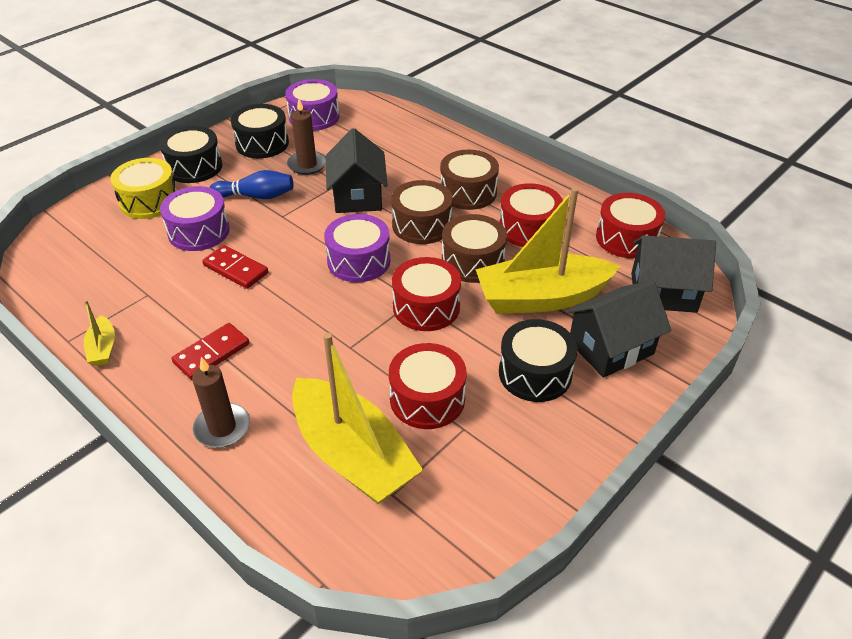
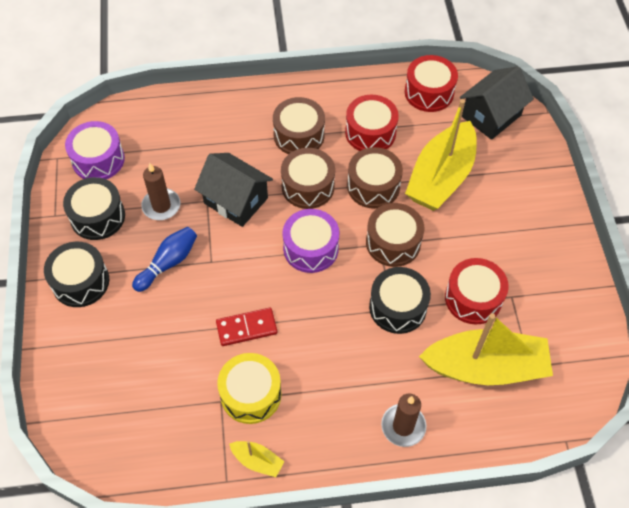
camera: 50 degrees left, 15 degrees up
yellow drum [110,158,177,219] -> yellow drum moved to [217,353,281,424]
purple drum [160,186,230,251] -> none
red domino [172,323,249,380] -> none
red drum [392,257,461,331] -> brown drum [366,203,424,267]
black drum [499,319,577,402] -> black drum moved to [369,267,431,334]
black house [565,280,671,378] -> none

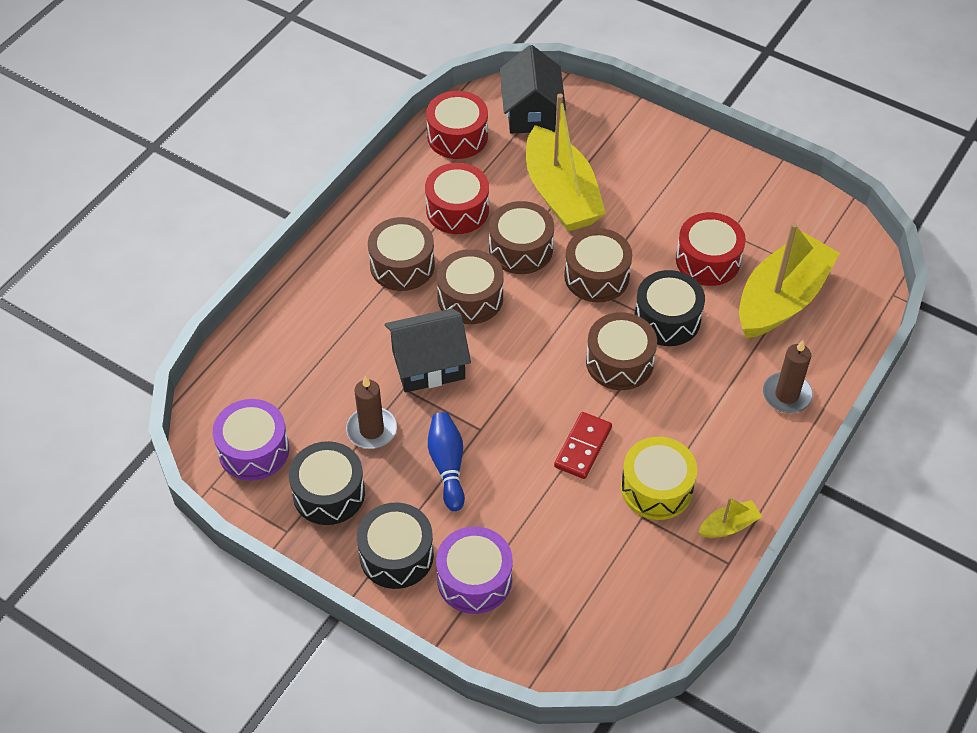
camera: 50 degrees left, 5 degrees down
purple drum [283,209,339,273] -> purple drum moved to [436,526,513,614]
none -> brown drum [586,312,657,390]

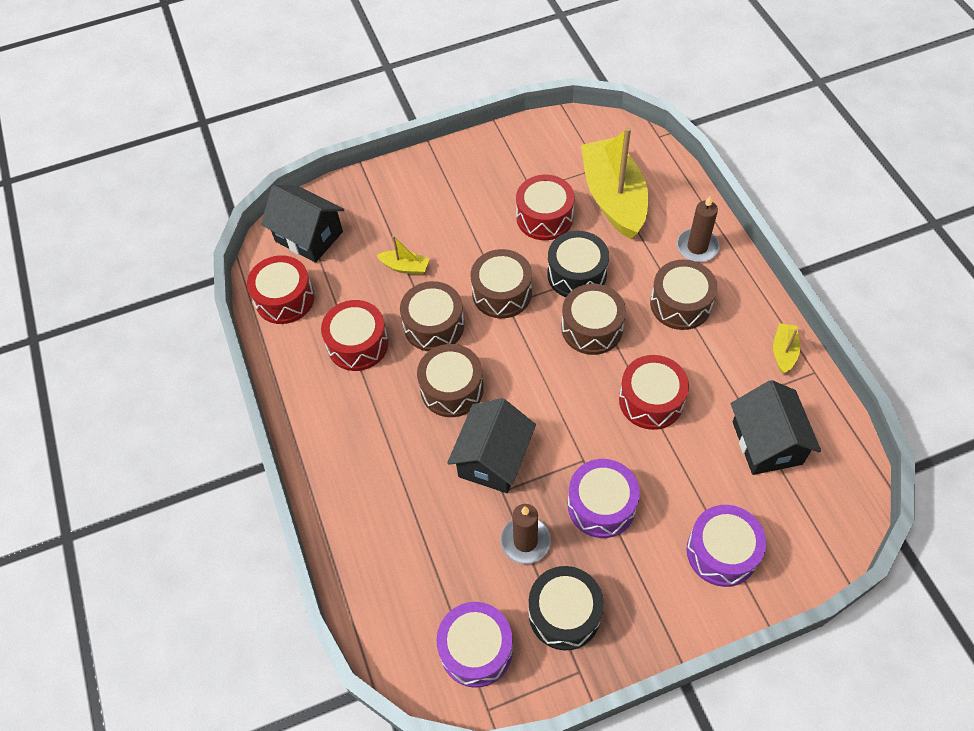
camera: 50 degrees left, 5 degrees up
black drum [357,502,434,589] -> none
brown drum [368,217,435,291] -> brown drum moved to [650,260,717,330]
blue bowling pin [428,412,465,511] -> purple drum [568,459,640,538]
yellow boat [526,94,606,232] -> yellow boat [377,235,429,275], size x0.42
red domino [554,412,612,479] -> red drum [619,355,689,430]
yellow drum [621,437,697,520] -> none
none -> black house [731,380,821,475]

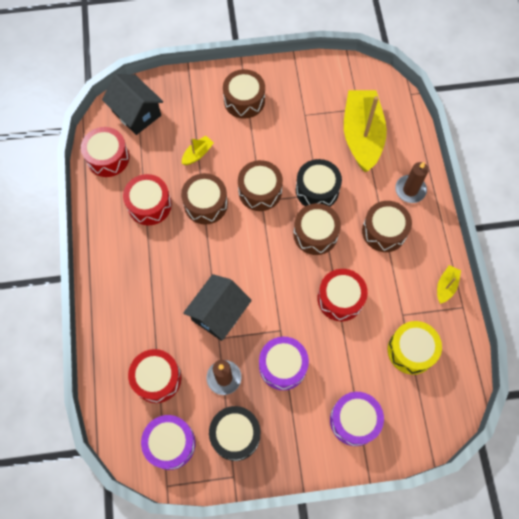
camera: 10 degrees right, 10 degrees up
yellow boat [377,235,429,275] -> yellow boat turned 75 degrees counterclockwise [182,136,214,165]
brown drum [417,344,484,417] -> brown drum moved to [223,69,265,119]
red drum [516,175,575,240] -> red drum moved to [128,349,181,403]
black house [731,380,821,475] -> yellow drum [388,321,442,375]

